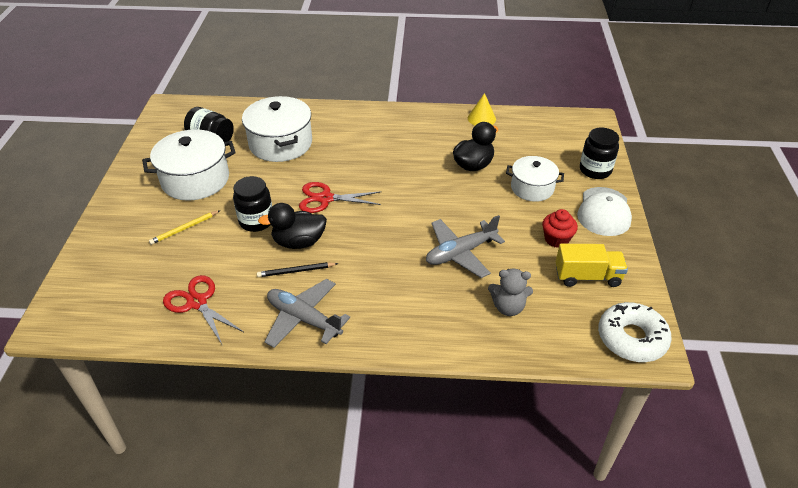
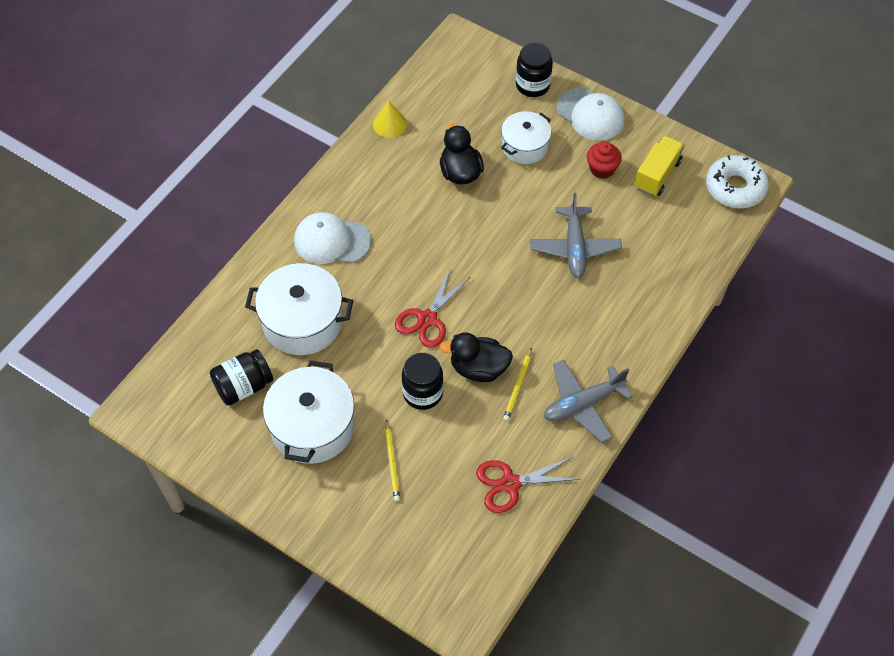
camera: 60 degrees left, 15 degrees up
black pencil [257,262,338,277] -> yellow pencil [503,348,532,421]
black duck [258,203,327,249] -> black duck turned 75 degrees clockwise [439,332,513,382]
grey teddy bear [488,268,533,316] -> none
none -> white cap [294,212,371,264]

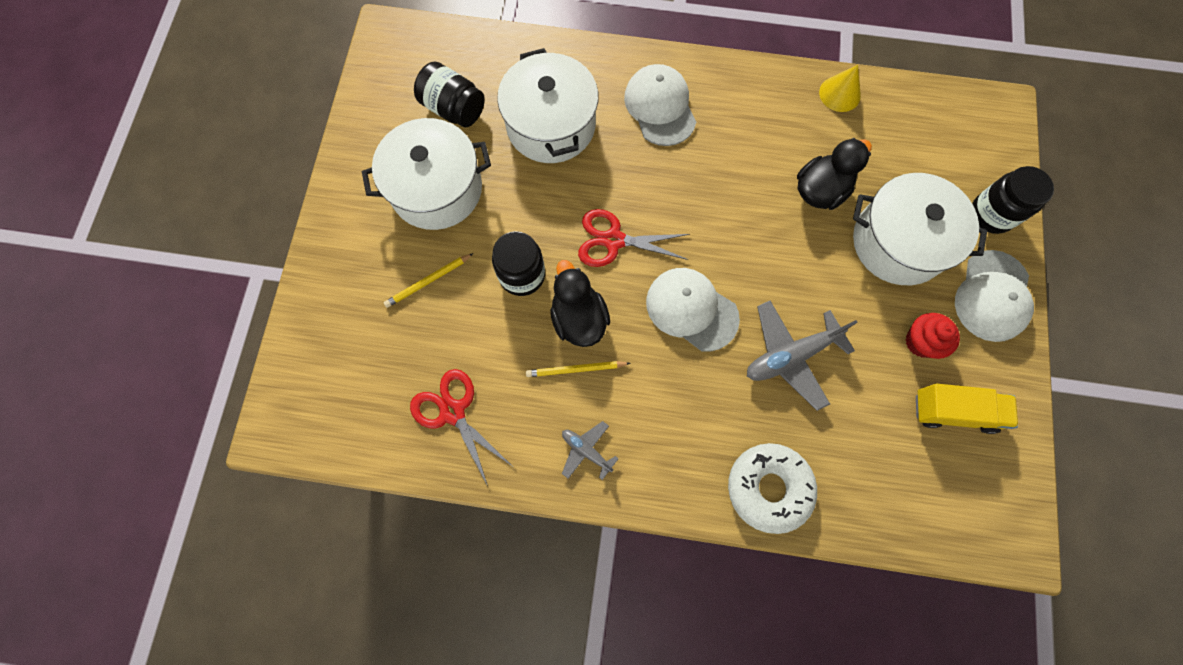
camera: 65 degrees right, 15 degrees up
white pot [501,111,551,164] -> white pot [853,173,987,285], size x1.58
grey plane [544,359,633,443] -> grey plane [562,421,619,480], size x0.54
white donut [706,155,769,209] -> white donut moved to [728,443,817,534]
none -> white cap [646,268,740,352]

